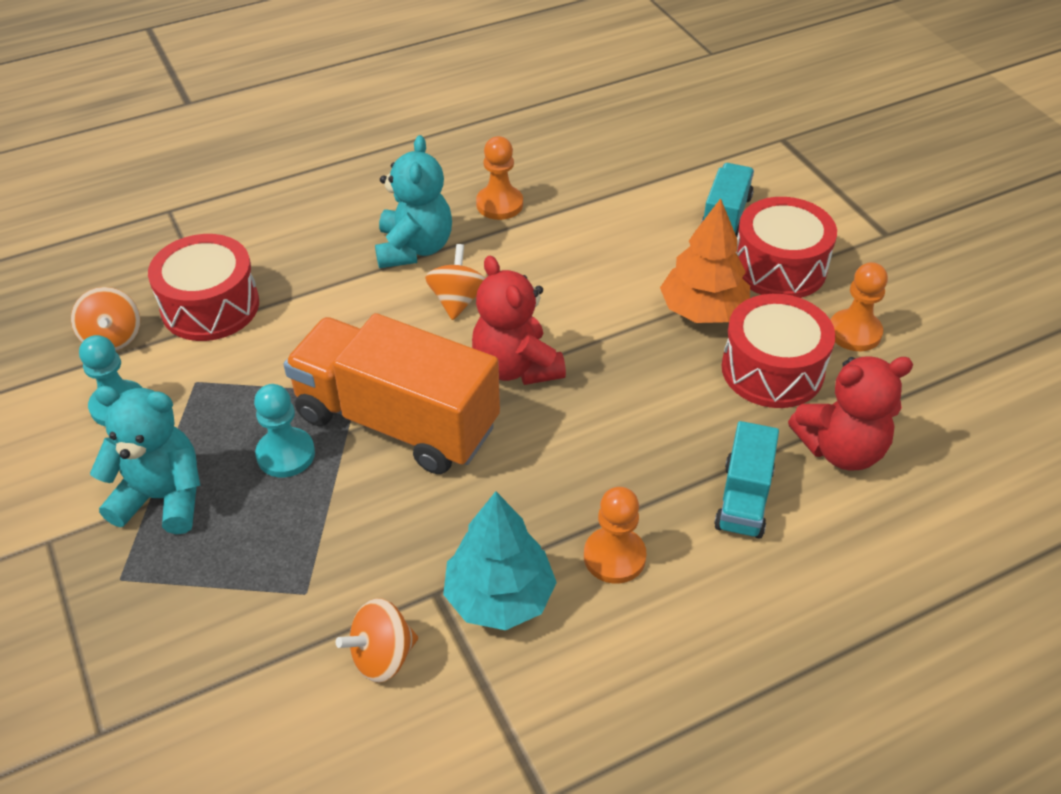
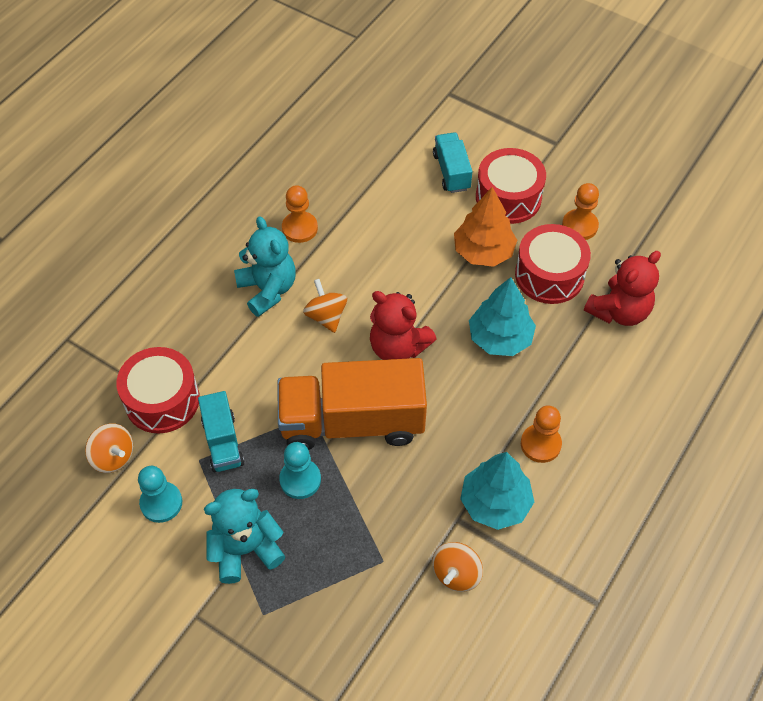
camera: 30 degrees left, 10 degrees up
turquoise truck [714,421,779,539] -> turquoise truck moved to [198,391,244,472]
none -> turquoise tree [469,277,536,356]

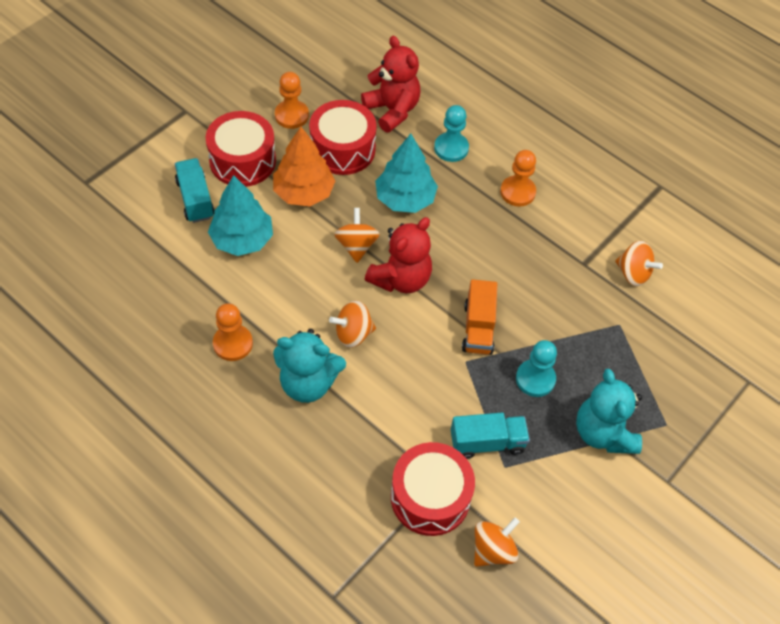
camera: 85 degrees left, 0 degrees up
turquoise pawn [138,466,182,523] -> turquoise pawn moved to [434,105,469,162]
turquoise teddy bear [234,216,296,317] -> turquoise teddy bear turned 150 degrees counterclockwise [273,329,346,403]
orange truck [277,358,427,450] -> orange truck [462,279,497,355], size x0.51
turquoise truck [433,132,473,193] -> turquoise truck turned 75 degrees clockwise [175,158,214,223]
turquoise tree [460,452,534,530] -> turquoise tree moved to [208,175,273,256]
none -> orange spinning top [334,208,380,263]

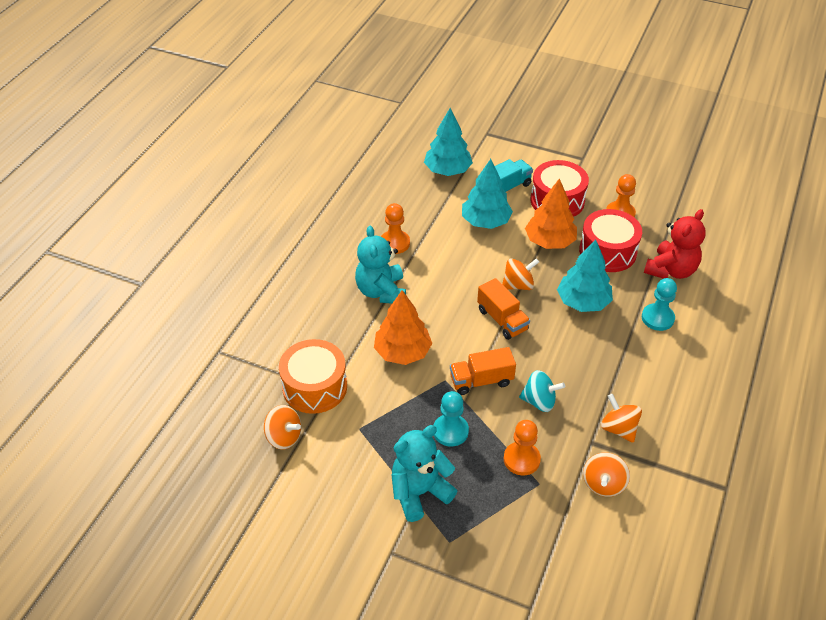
camera: 75 degrees right, 10 degrees down
orange spinning top [329,300,376,348] -> orange spinning top moved to [601,394,642,443]
red teddy bear [365,217,432,293] -> orange truck [477,278,530,340]
red drum [391,442,475,536] -> orange drum [279,339,347,414]
turquoise truck [451,413,530,459] -> none
orange pawn [500,150,536,207] -> orange pawn moved to [504,420,541,475]
none -> orange tree [374,290,432,365]
none -> turquoise tree [424,108,473,176]
none -> turquoise spinning top [519,370,565,412]

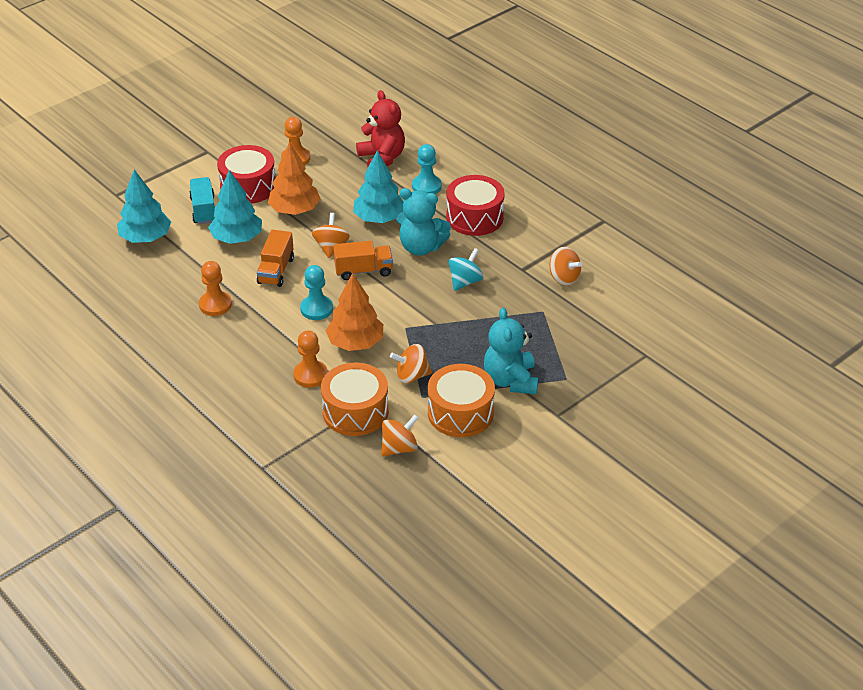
camera: 65 degrees left, 5 degrees down
turquoise teddy bear [355,226,406,304] -> turquoise teddy bear moved to [396,188,451,256]
turquoise pawn [434,391,469,446] -> turquoise pawn moved to [300,265,333,320]
orange truck [450,347,516,395] -> orange truck moved to [257,230,294,287]
orange pawn [504,420,541,475] -> orange pawn moved to [293,330,328,388]
red drum [579,209,642,272] -> red drum moved to [446,175,505,236]
orange spinning top [601,394,642,443] -> orange spinning top moved to [390,344,432,383]
none -> orange drum [428,364,495,437]

